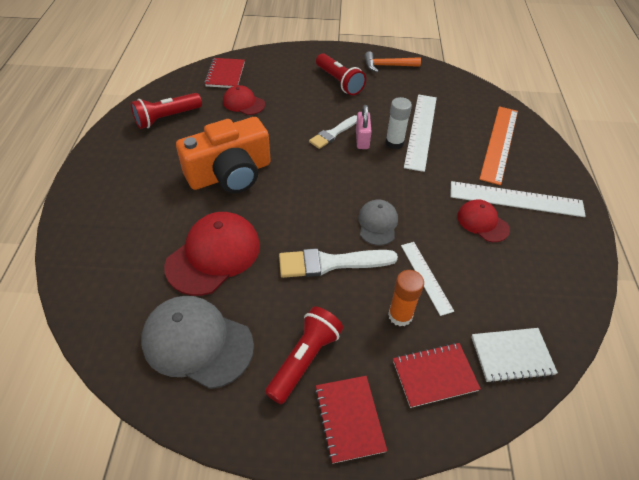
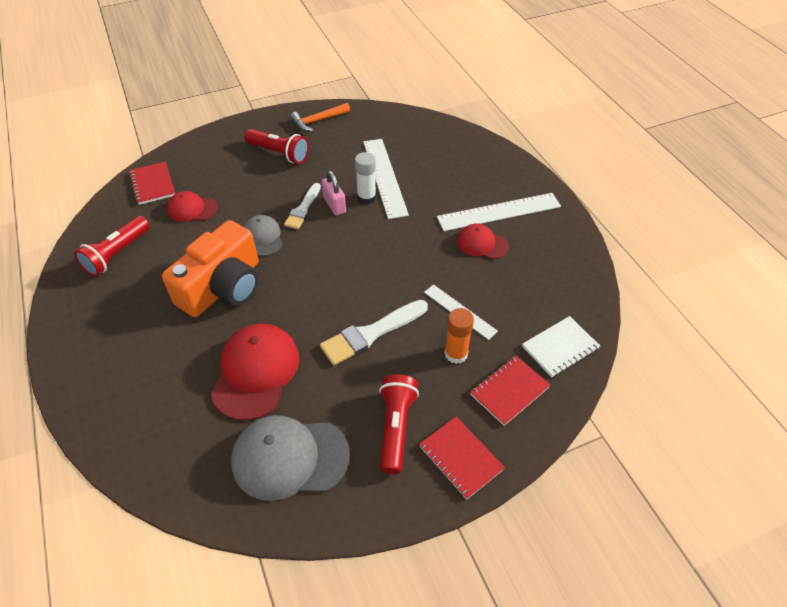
camera: 25 degrees left, 0 degrees up
grey cap [358,200,398,246] -> grey cap moved to [244,215,283,256]
orange ruler [479,106,518,185] -> none

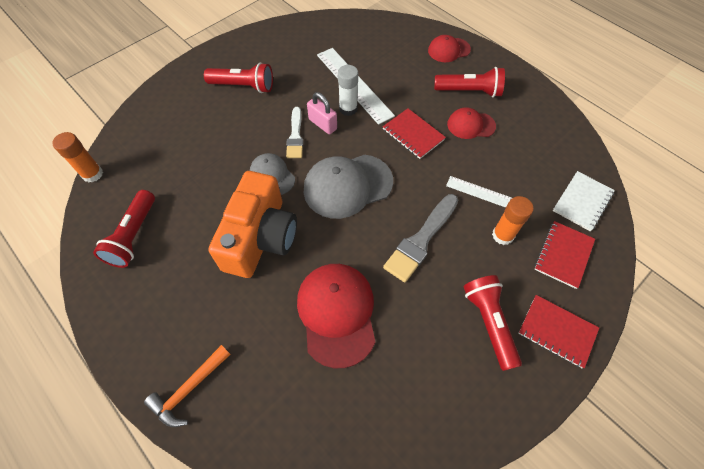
camera: 20 degrees left, 10 degrees up
red notebook [129,162,175,205] -> red notebook moved to [383,108,446,159]
red cap [167,191,218,222] -> red cap moved to [428,35,471,62]
grey cap [231,415,350,501] -> grey cap moved to [304,155,393,219]
orange hammer [290,103,350,131] -> orange hammer moved to [144,345,231,427]
white brush [320,300,428,365] -> grey brush [383,194,458,282]
white ruler [437,193,561,231] -> red flashlight [434,67,505,97]
none -> orange glue stick [52,132,103,183]

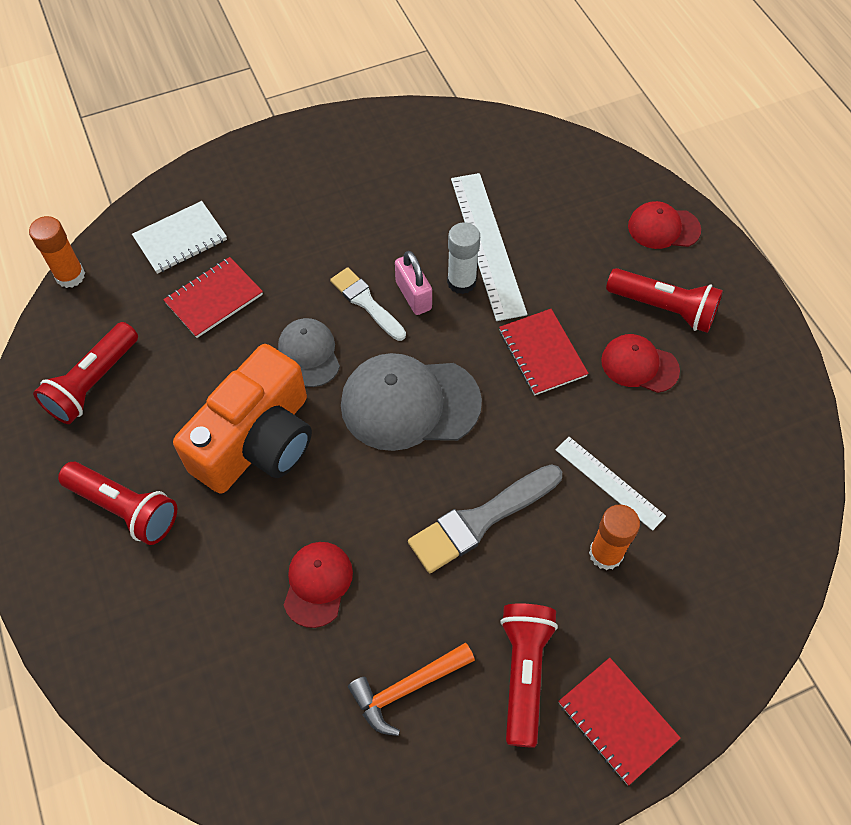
camera: 20 degrees right, 0 degrees up
orange hammer [144,345,231,427] -> orange hammer moved to [348,643,475,736]
red flashlight [204,63,273,93] -> red flashlight moved to [58,462,177,545]
white brush [286,107,303,158] -> white brush turned 120 degrees clockwise [330,267,406,341]
red cap [297,264,375,368] -> red cap [284,542,353,628], size x0.57
red notebook [534,221,595,289] -> red notebook moved to [163,257,263,338]
white notebook [553,171,615,231] -> white notebook moved to [132,201,227,274]

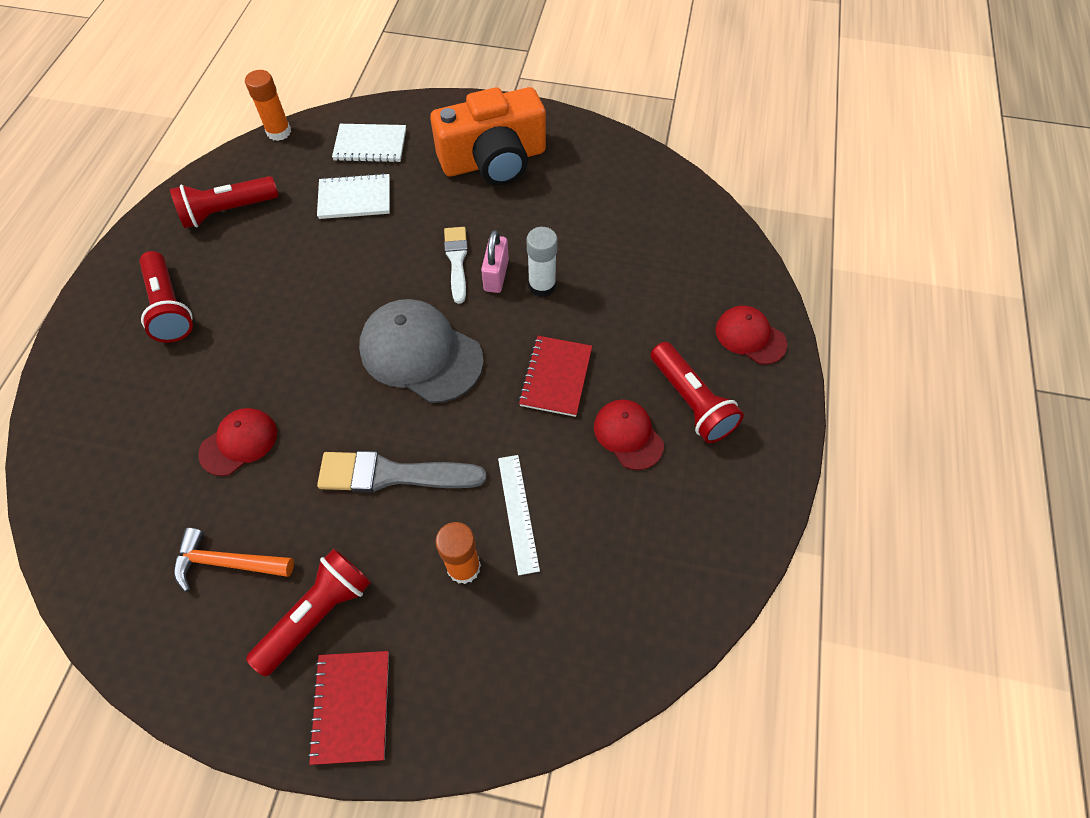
camera: 35 degrees right, 0 degrees up
red notebook [163,257,263,338] -> white notebook [317,173,390,219]
orange camera [173,344,312,494] -> orange camera moved to [430,87,546,186]
grey cap [278,318,340,387] -> none
white ruler [451,173,527,321] -> none

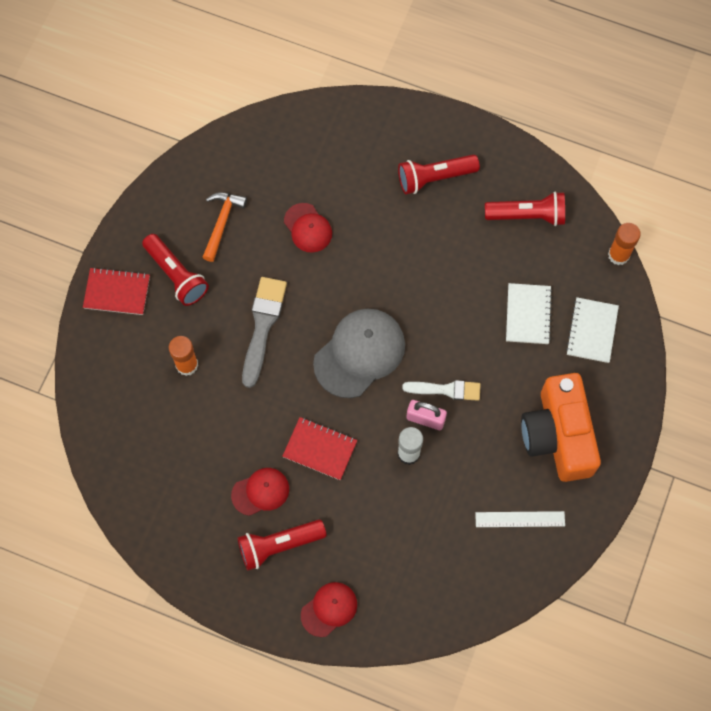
camera: 100 degrees right, 10 degrees up
red flashlight [170,176,279,228] -> red flashlight turned 105 degrees clockwise [485,192,565,226]
white ruler [498,455,540,575] -> white ruler moved to [475,511,565,527]

